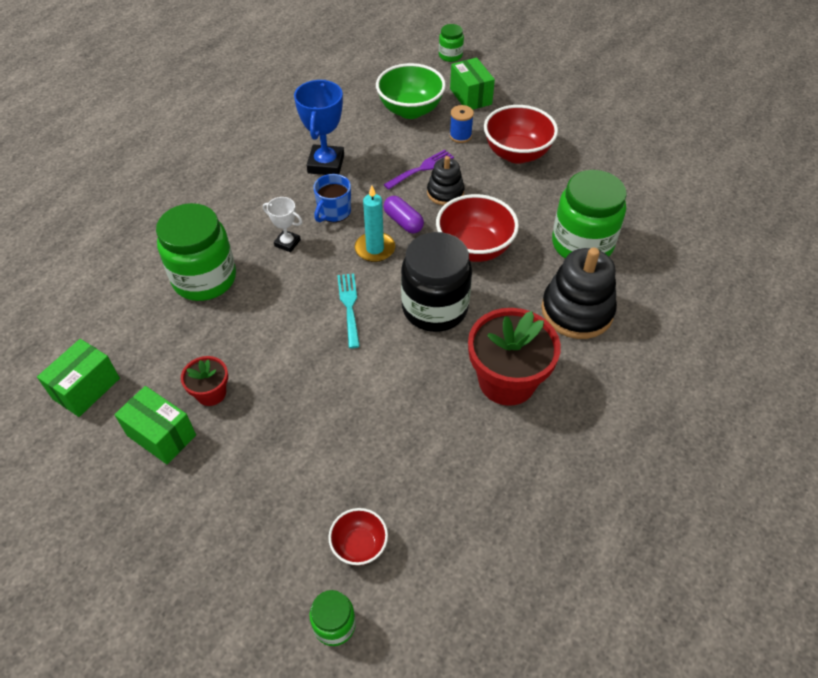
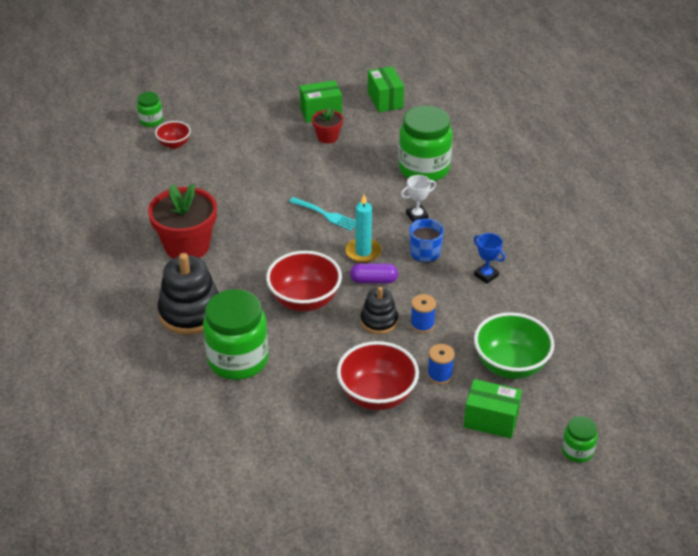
camera: 130 degrees right, 10 degrees down
blue trophy [294,80,344,175] -> blue trophy [474,233,505,284], size x0.56
purple fork [383,150,454,190] -> blue spool [410,294,436,333]
black jar [401,232,472,332] -> none

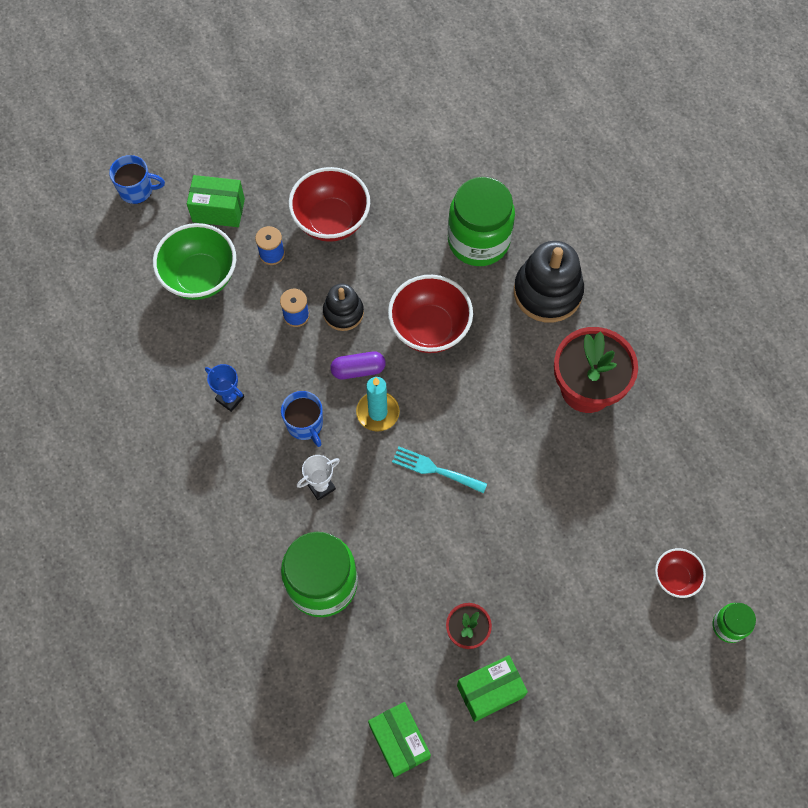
camera: 170 degrees right, 25 degrees up
green jar [562,416,598,463] -> blue mug [109,155,165,204]

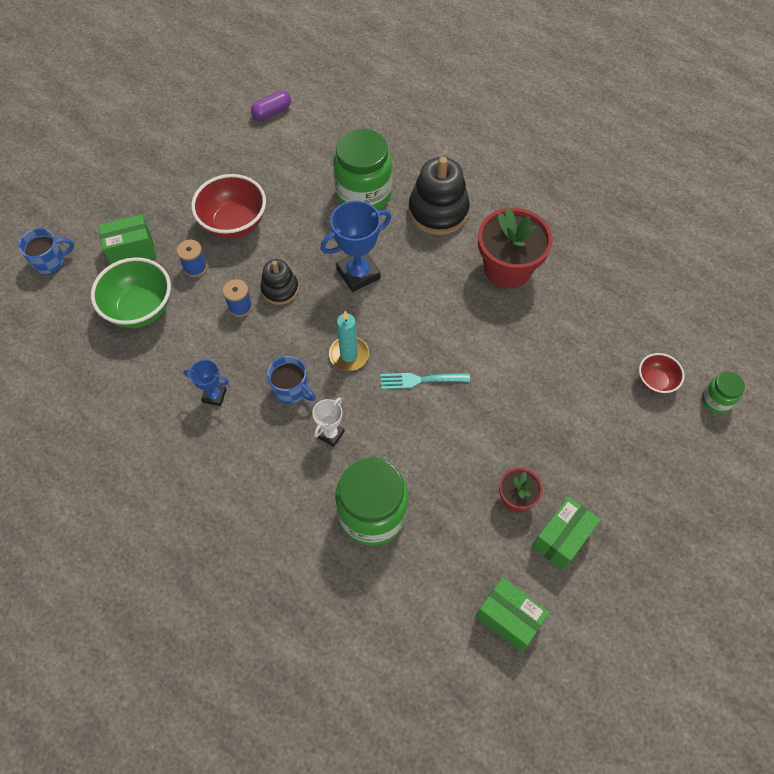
camera: 25 degrees left, 5 degrees down
purple capsule [331,352,386,379] -> purple capsule moved to [251,90,291,120]
red bowl [388,275,473,353] -> blue trophy [320,200,391,292]

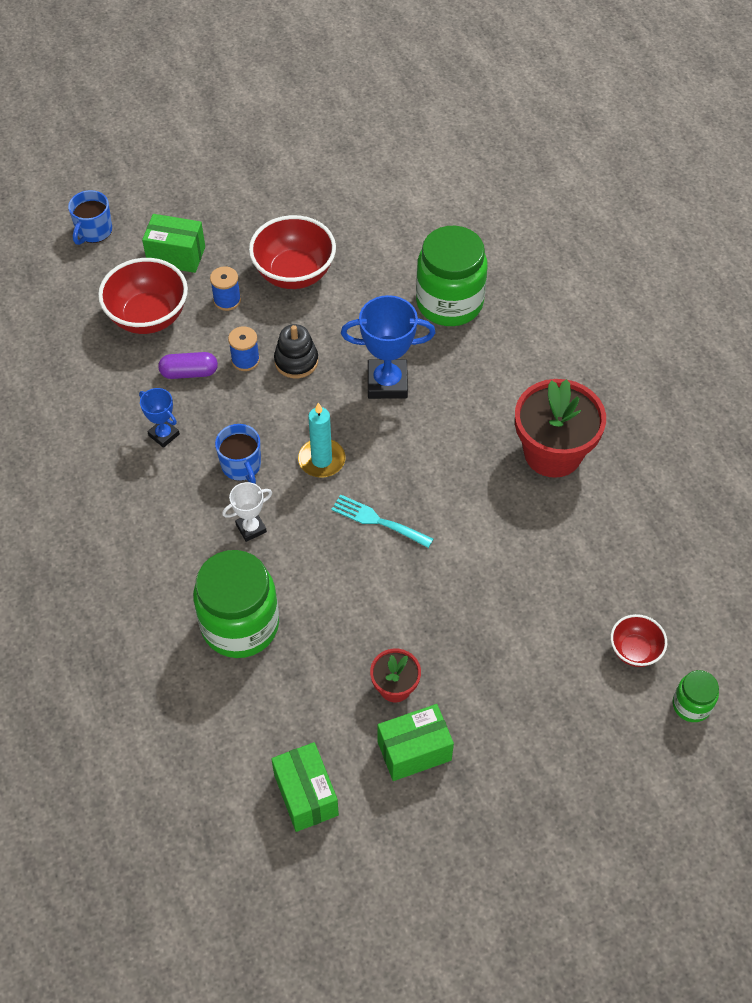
camera: 30 degrees right, 5 degrees down
blue mug [18,228,74,275] -> blue mug turned 105 degrees clockwise [68,190,112,245]
green bowl [91,257,171,328] -> red bowl [98,258,188,334]
purple capsule [251,90,291,120] -> purple capsule moved to [158,352,218,379]
black stacking toy [408,157,470,235] -> none

